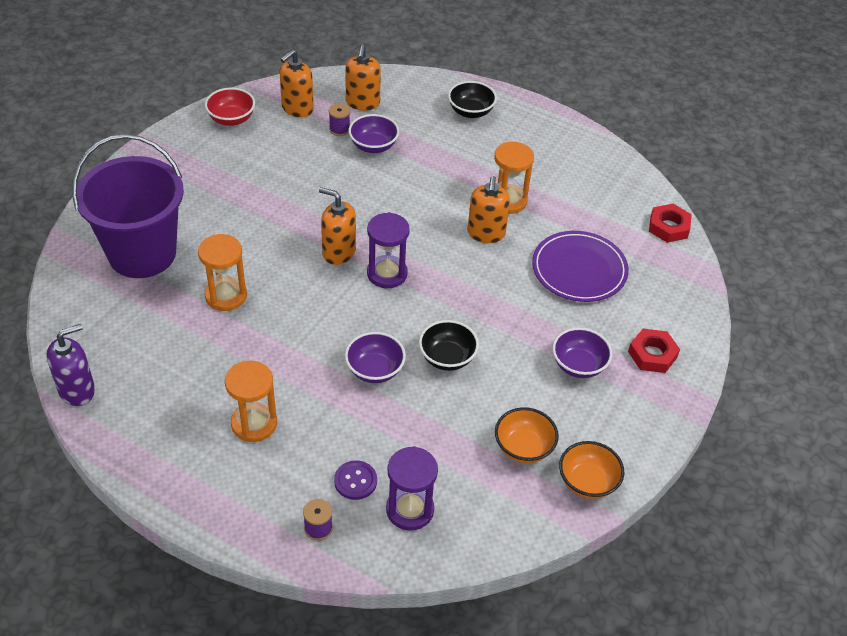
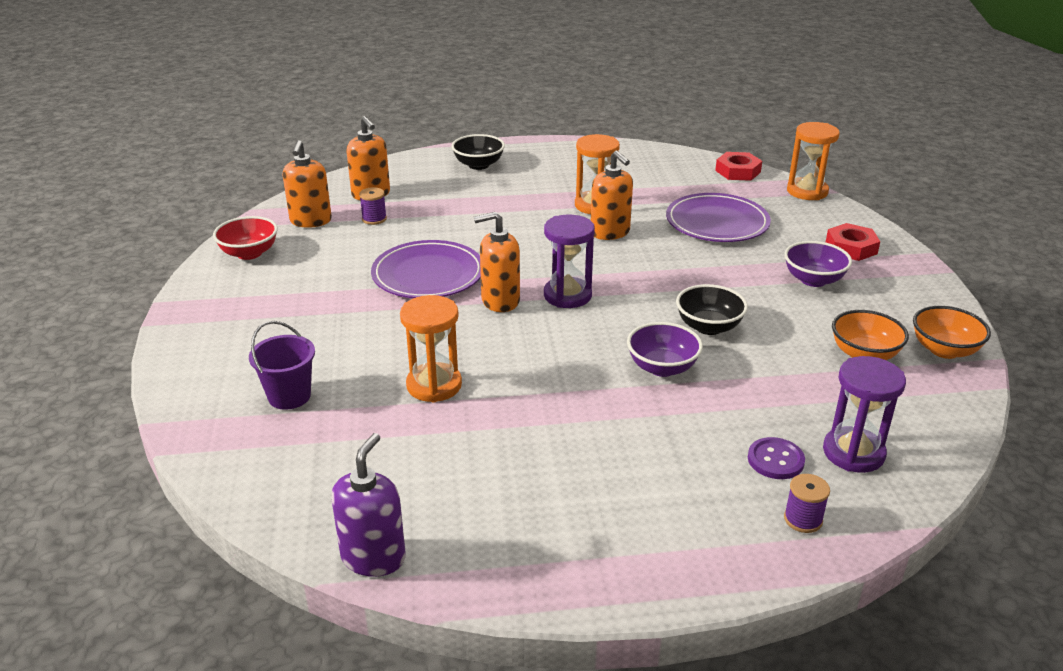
camera: 35 degrees left, 15 degrees down
purple bucket [72,134,184,278] -> purple bucket [249,321,315,410], size x0.45
orange hourglass [225,361,277,442] -> orange hourglass moved to [787,122,840,200]
purple bowl [348,114,399,153] -> none
none -> purple plate [371,240,481,298]

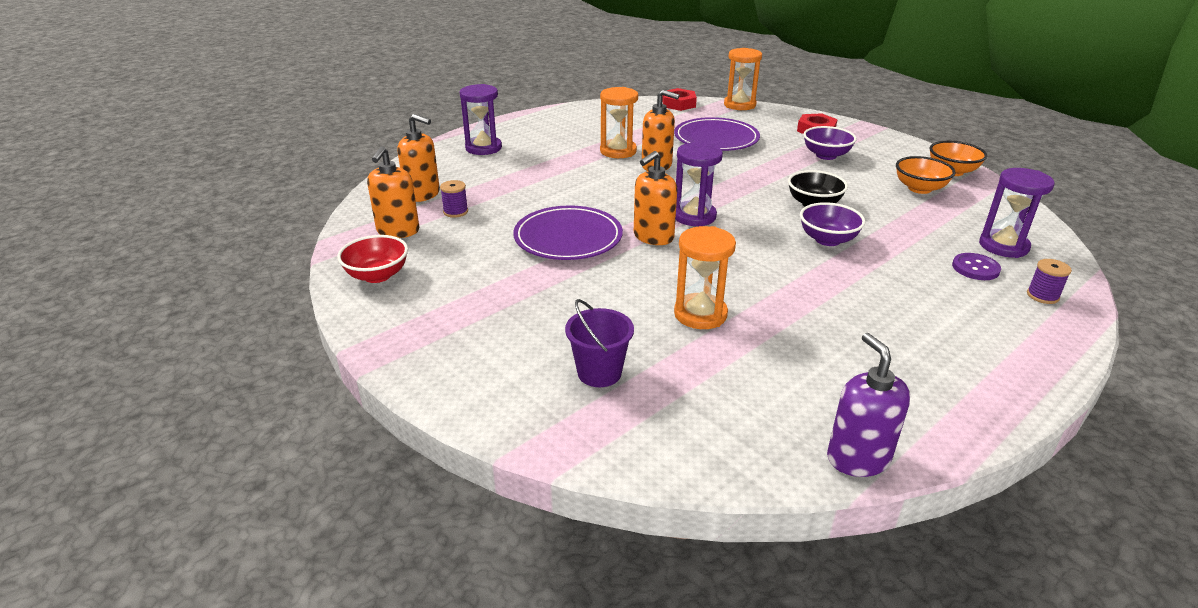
camera: 35 degrees left, 0 degrees up
orange soap dispenser [283,140,332,228] -> orange soap dispenser turned 45 degrees clockwise [367,146,419,238]
black bowl [451,134,505,170] -> purple hourglass [459,84,502,155]

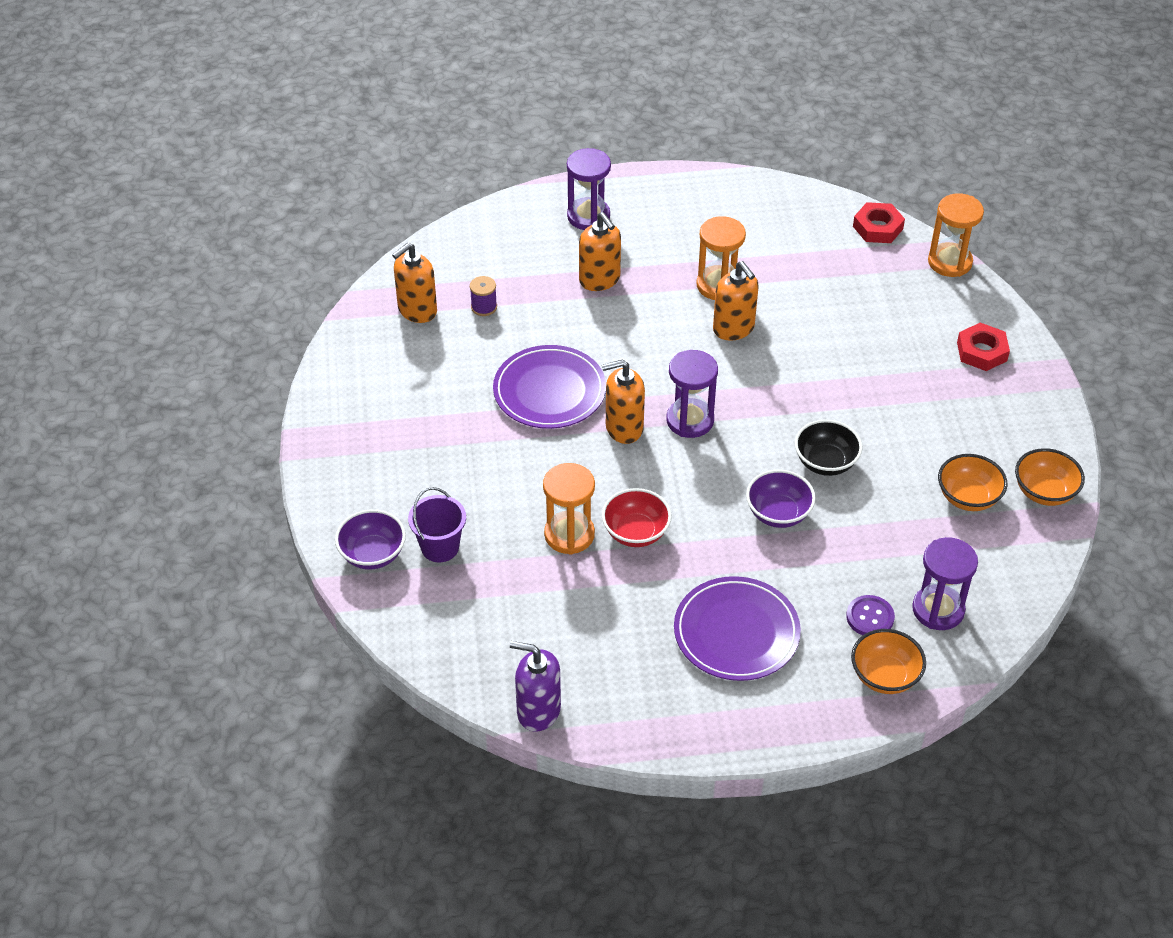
camera: 35 degrees right, 15 degrees up
red bowl [337,235,408,283] -> red bowl moved to [602,488,672,547]
orange soap dispenser [397,114,440,202] -> orange soap dispenser moved to [579,212,621,291]
purple plate [674,117,760,151] -> purple plate moved to [674,576,801,681]
purple bowl [803,126,857,160] -> purple bowl moved to [335,509,406,570]
purple soap dispenser [827,333,910,477] -> purple soap dispenser turned 90 degrees counterclockwise [510,641,561,732]
purple spool [1027,259,1072,304] -> orange bowl [851,629,926,694]

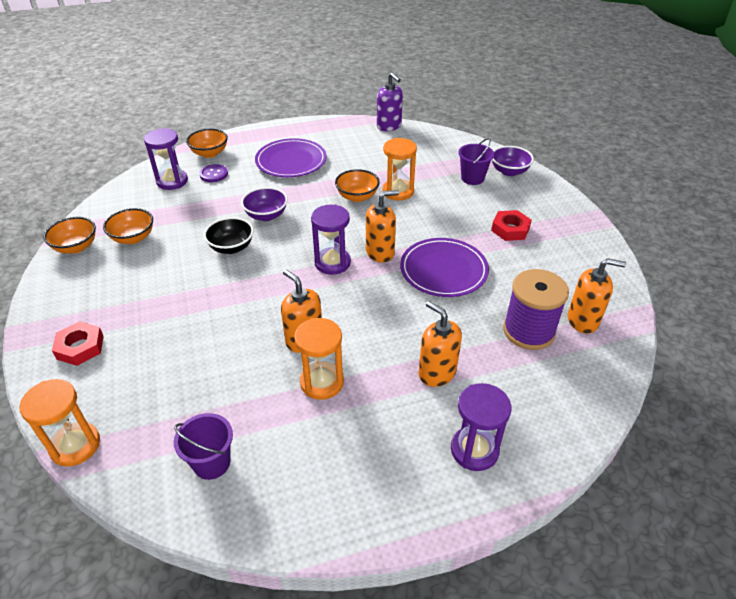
camera: 170 degrees right, 5 degrees down
orange soap dispenser [392,242,437,323] -> orange soap dispenser turned 60 degrees clockwise [568,258,626,334]
purple spool [470,276,497,316] -> purple spool [503,269,569,350], size x2.19
purple soap dispenser [510,641,561,732] -> purple soap dispenser turned 45 degrees clockwise [377,73,403,131]
red bowl [602,488,672,547] -> orange bowl [335,169,380,202]
red nut [853,202,905,243] -> red nut moved to [491,210,532,241]
none -> purple bucket [174,413,233,480]

